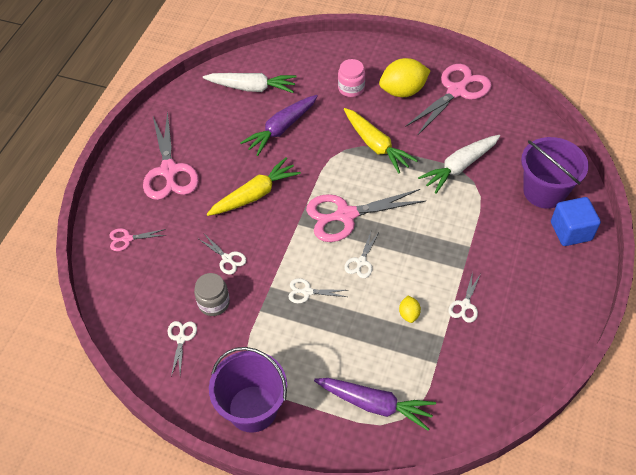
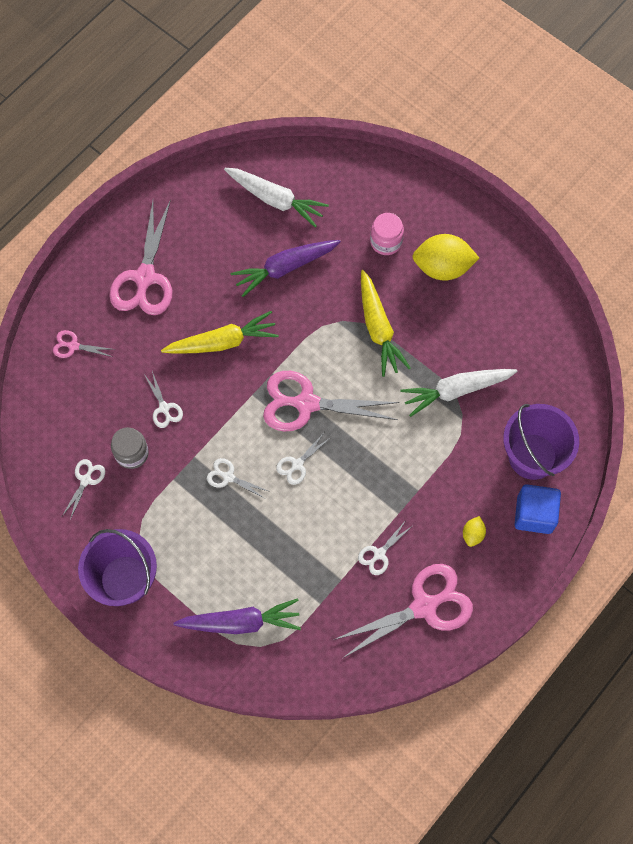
camera: 20 degrees right, 15 degrees up
purple carrot [314,378,436,431] -> purple carrot turned 45 degrees counterclockwise [173,598,301,634]
yellow lemon [399,295,421,323] -> yellow lemon moved to [463,516,486,547]
pink scissors [405,64,492,136] -> pink scissors moved to [334,564,473,658]

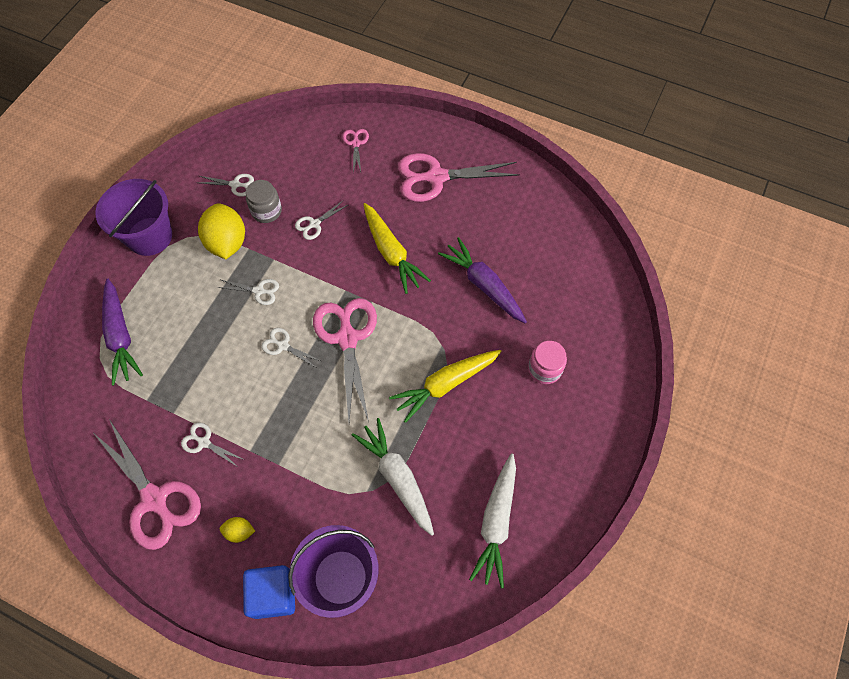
camera: 75 degrees right, 5 degrees down
white scissors [207,458,268,499] -> white scissors turned 90 degrees clockwise [218,279,279,305]
white carrot [224,168,329,228] -> white carrot moved to [469,453,516,588]
yellow lemon [412,234,479,281] -> yellow lemon moved to [198,203,245,259]

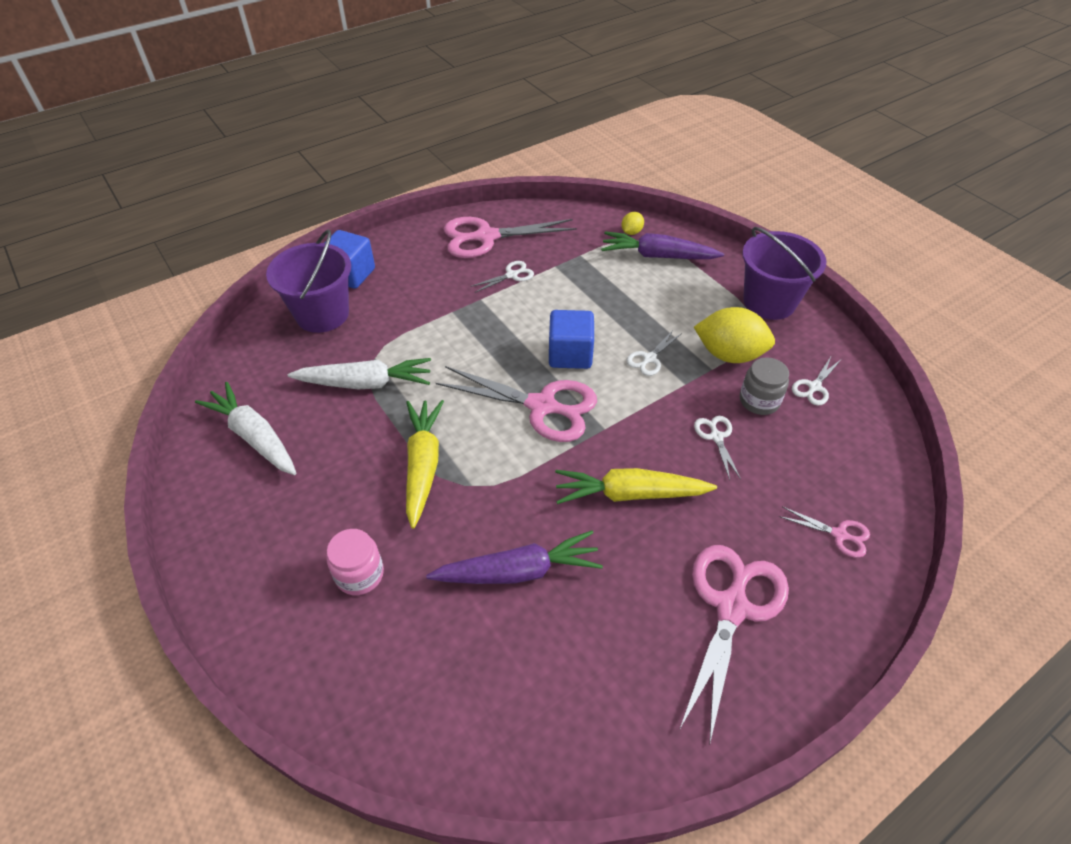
camera: 120 degrees right, 15 degrees down
yellow lemon [220,517,255,543] -> yellow lemon moved to [621,212,644,235]
white scissors [262,328,321,367] -> blue cube [549,310,594,369]

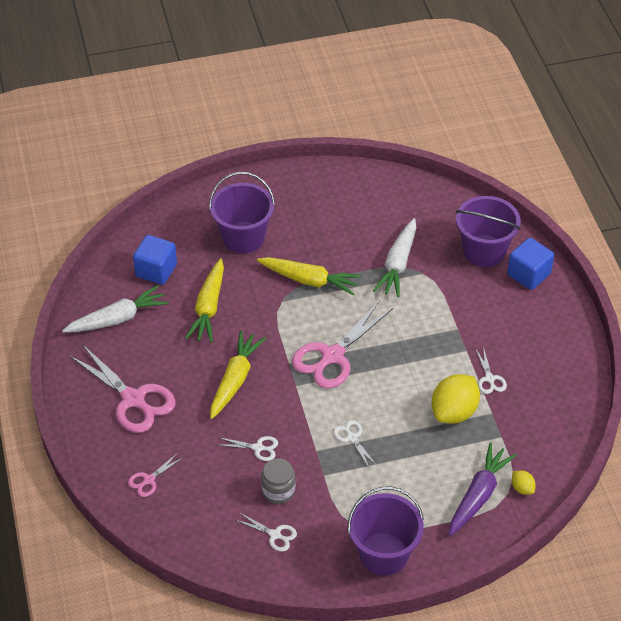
camera: 110 degrees right, 0 degrees up
white carrot [195,382,296,475] -> white carrot moved to [62,285,169,333]
pink jar [327,529,384,595] -> purple bucket [209,172,275,253]
purple carrot [426,531,603,584] -> yellow carrot [185,258,224,343]
pink scissors [444,217,577,258] -> none
blue cube [549,310,594,369] -> blue cube moved to [133,235,177,285]
yellow lemon [694,307,775,363] -> yellow lemon moved to [432,374,480,424]
white scissors [792,355,841,405] -> white scissors turned 150 degrees clockwise [236,513,297,552]

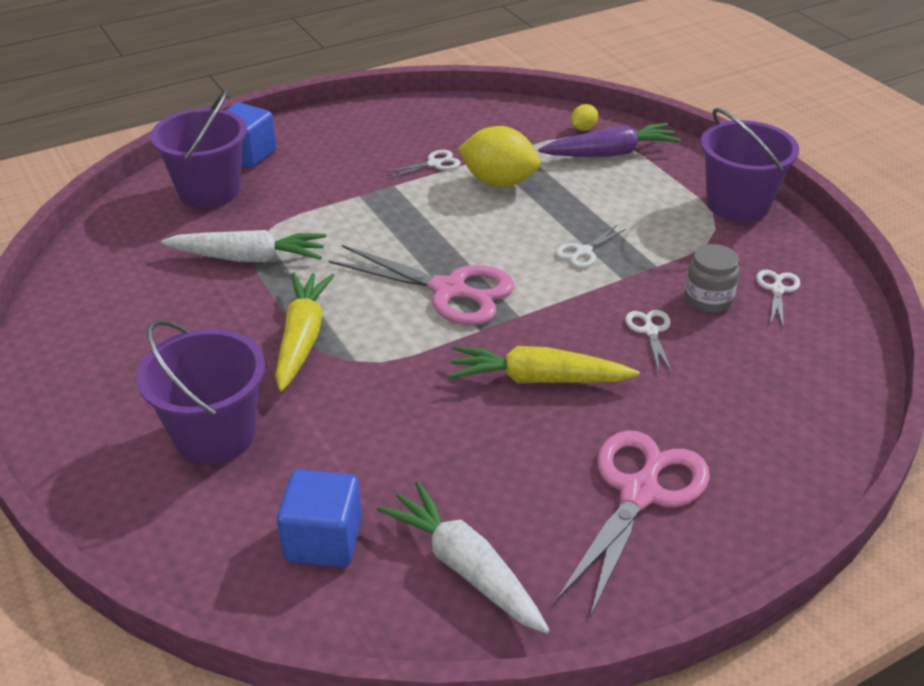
camera: 105 degrees left, 10 degrees down
pink scissors [128,453,184,497] -> none
yellow carrot [185,258,224,343] -> none
purple carrot [449,443,517,536] -> purple carrot turned 150 degrees clockwise [538,123,681,157]

